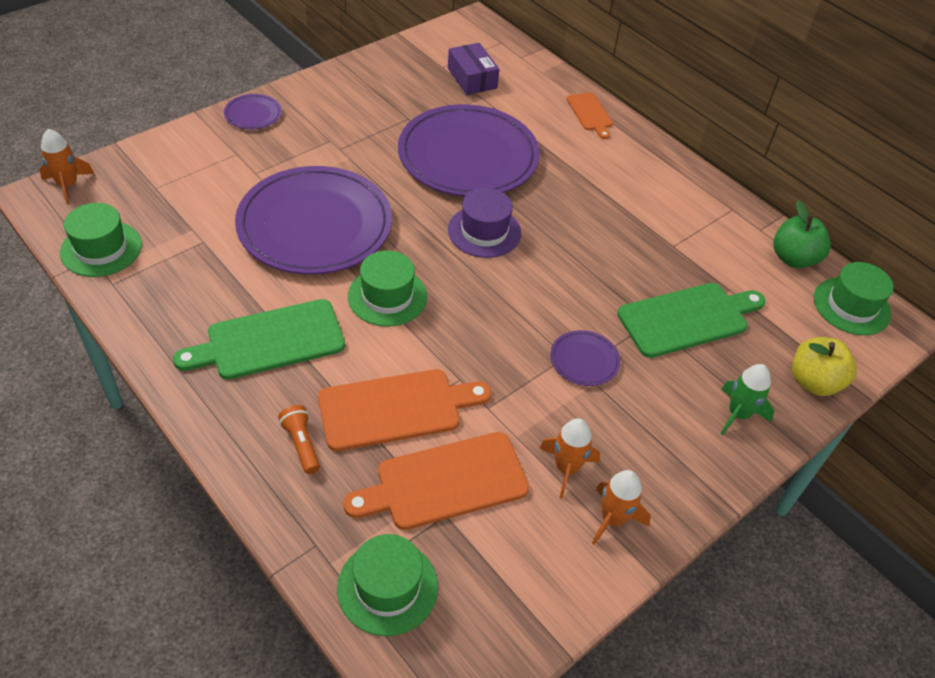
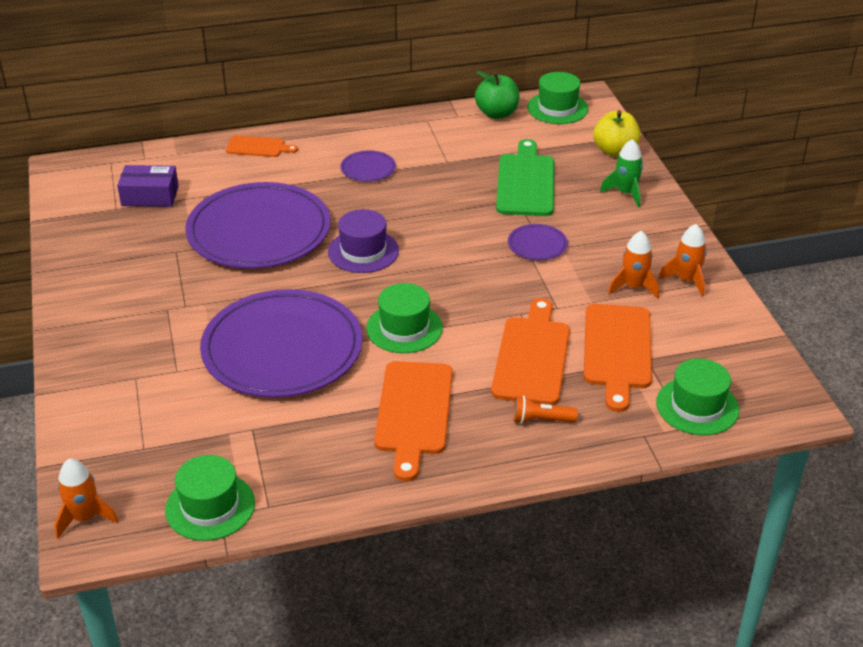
camera: 60 degrees left, 10 degrees down
green cutting board [173,299,345,380] -> orange cutting board [374,361,453,481]
purple plate [224,94,282,129] -> purple plate moved to [340,150,396,182]

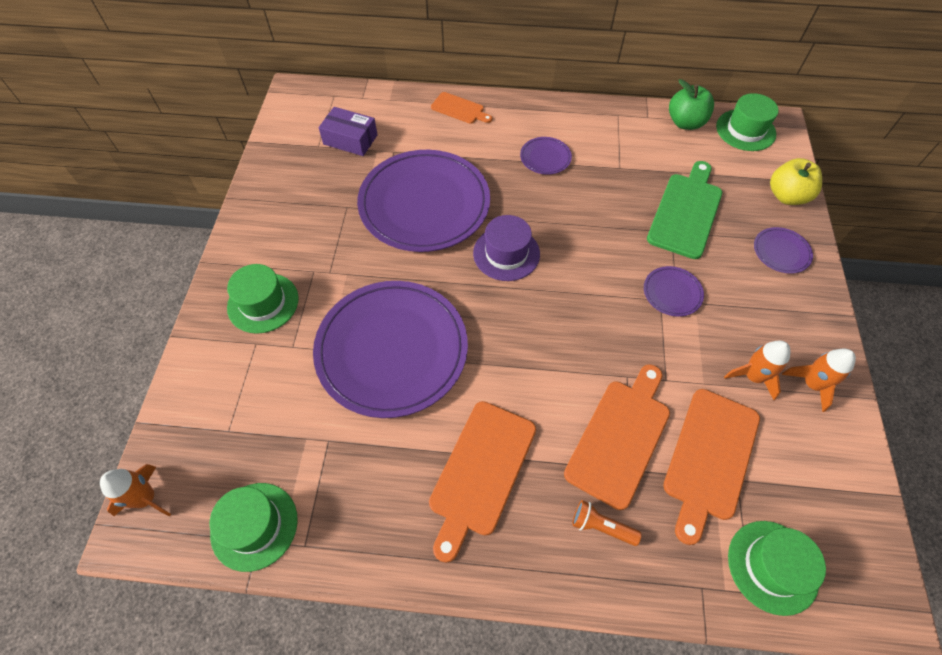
camera: 20 degrees right, 20 degrees up
green hat [366,283,443,353] -> green hat moved to [227,264,299,334]
green rocket [600,139,643,207] -> purple plate [754,227,813,274]

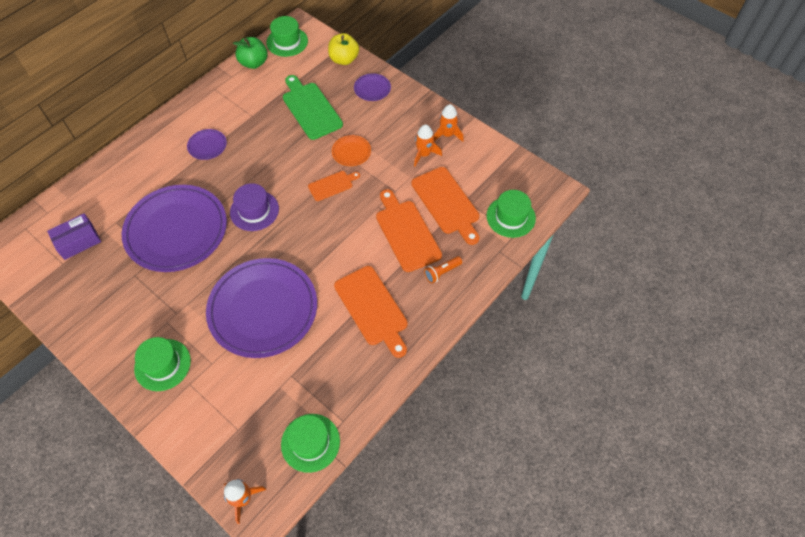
camera: 55 degrees left, 0 degrees up
orange cutting board [431,92,492,124] -> orange cutting board moved to [308,171,360,201]
purple plate [644,266,704,317] -> orange plate [332,135,371,166]

